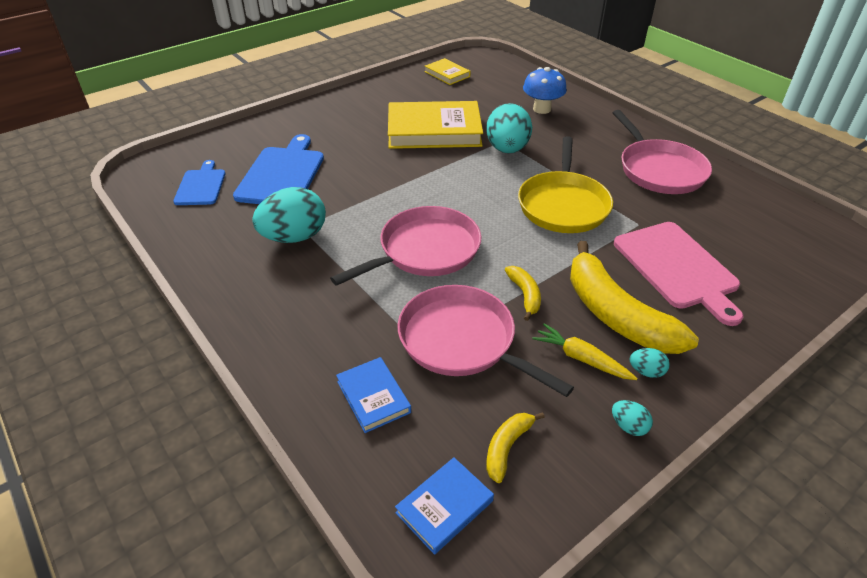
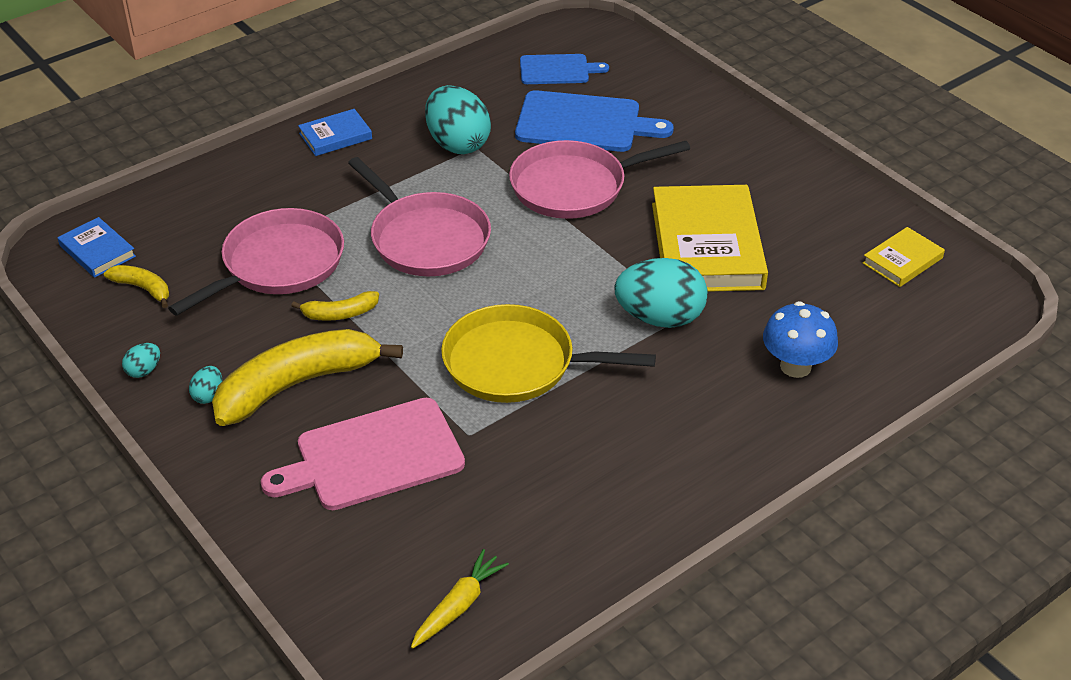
camera: 90 degrees right, 0 degrees up
blue book [336,357,411,433] -> blue book moved to [298,109,372,156]
yellow carrot [533,323,637,380] -> yellow carrot moved to [411,549,509,649]
pink pan [613,110,712,194] -> pink pan moved to [509,140,690,219]

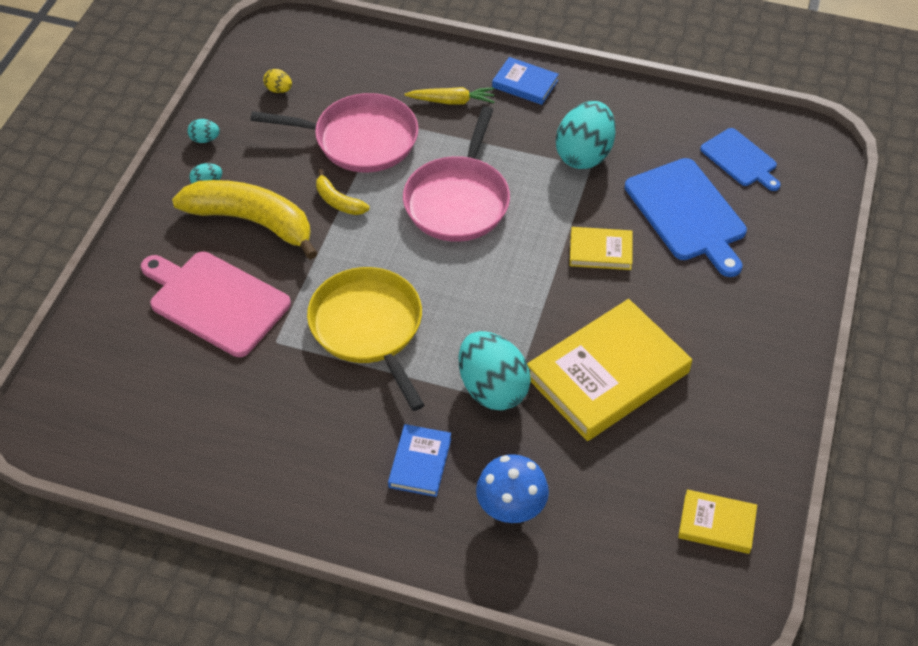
camera: 55 degrees right, 10 degrees up
blue book [58,217,136,278] -> blue book moved to [388,424,451,497]
yellow banana [104,265,169,308] -> yellow egg [263,69,292,93]
yellow carrot [411,549,509,649] -> yellow carrot moved to [405,87,494,105]
pink pan [509,140,690,219] -> yellow book [570,227,632,270]

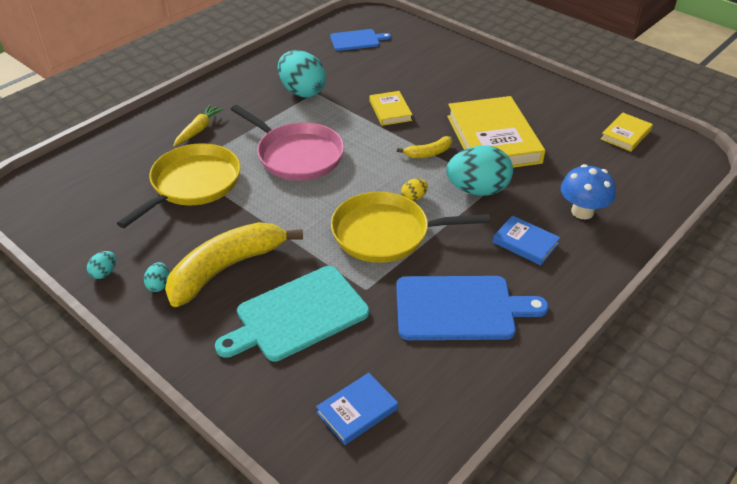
camera: 65 degrees left, 10 degrees down
pink cutting board [141,251,291,357] -> turquoise cutting board [215,266,369,361]
pink pan [250,93,419,172] -> yellow pan [117,143,241,228]
yellow egg [263,69,292,93] -> yellow egg moved to [401,178,428,201]
yellow banana [316,169,370,215] -> yellow banana moved to [397,136,452,158]
blue book [492,57,559,105] -> blue book moved to [316,373,398,445]
yellow book [570,227,632,270] -> yellow book turned 45 degrees counterclockwise [370,91,413,126]
blue cutting board [625,158,747,277] -> blue cutting board moved to [396,276,549,340]

